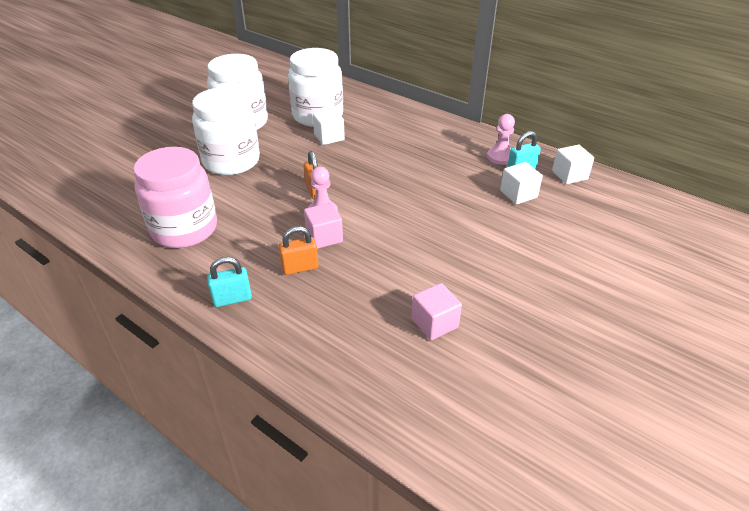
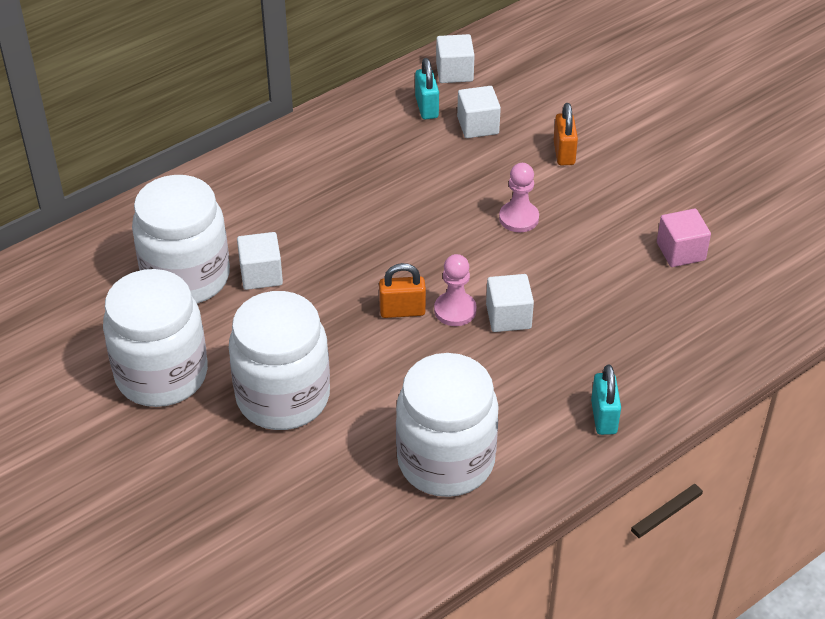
camera: 75 degrees left, 5 degrees up
pink jar [133,147,217,248] -> white jar [396,353,499,497]
orange padlock [279,226,318,275] -> orange padlock moved to [554,103,578,165]
pink cube [304,203,343,249] -> white cube [486,274,534,332]
pink pawn [487,114,515,165] -> pink pawn moved to [499,163,539,232]

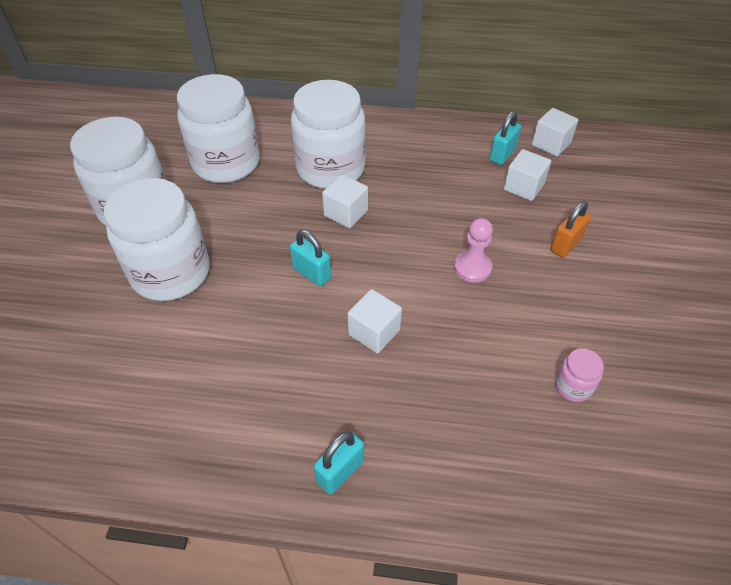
camera: 45 degrees right, 5 degrees up
white cube [237,232,283,290] -> white cube moved to [322,174,368,228]
orange padlock [379,263,426,318] -> turquoise padlock [290,230,331,286]
white jar [396,353,499,497] -> white jar moved to [291,80,366,189]
pink pawn [434,254,477,326] -> none
pink cube [657,209,711,267] -> pink jar [555,349,604,402]

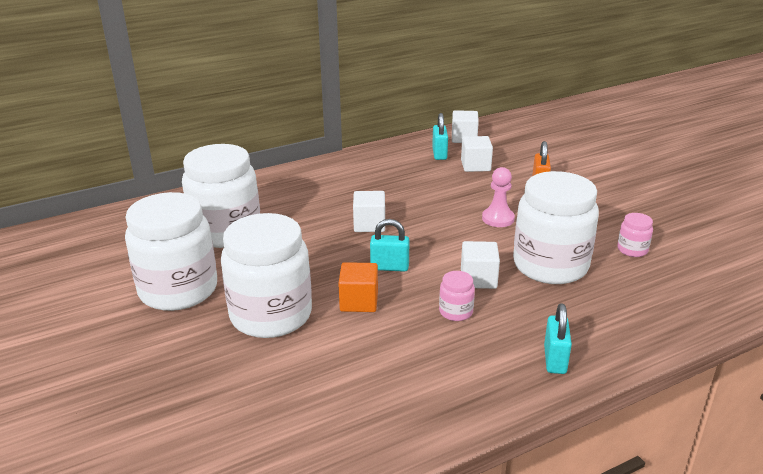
camera: 35 degrees left, 20 degrees down
white jar [291,80,366,189] -> white jar moved to [513,171,599,284]
none -> orange cube [338,262,378,312]
none -> pink jar [439,271,475,321]

